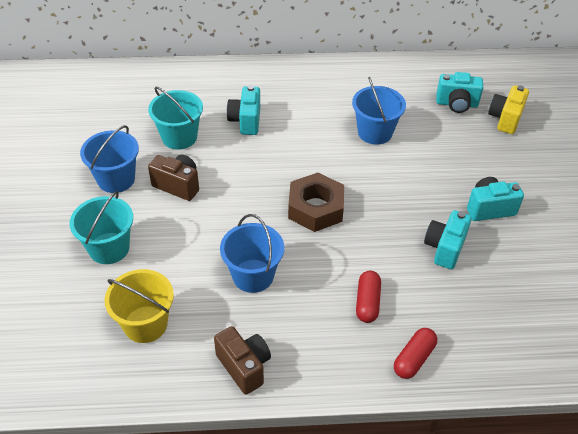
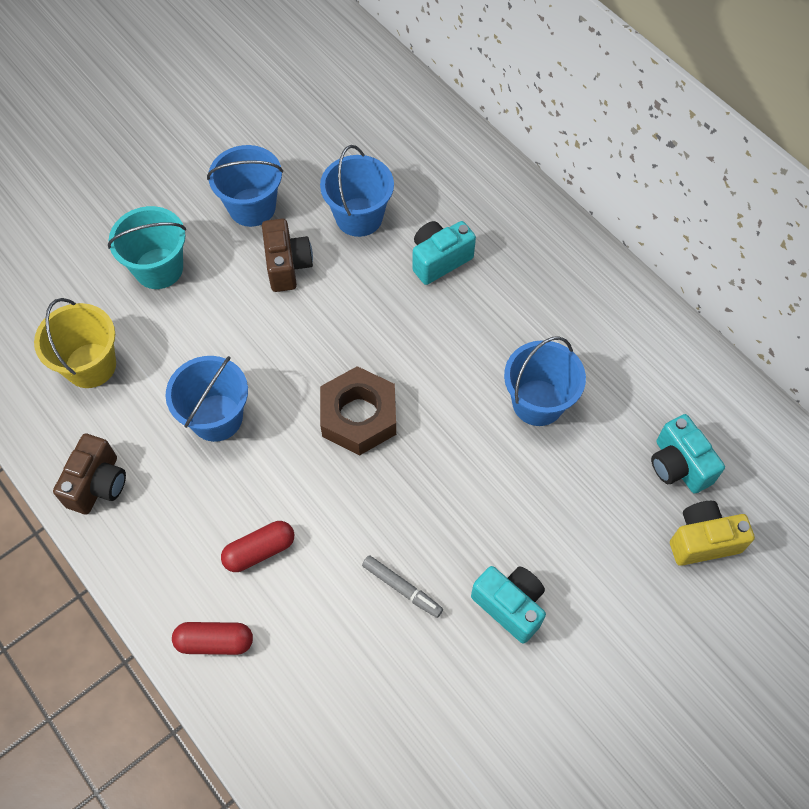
camera: 55 degrees right, 15 degrees up
turquoise bucket [148,87,203,150] -> blue bucket [320,145,394,237]
turquoise camera [424,210,472,269] -> grey marker [362,555,443,618]

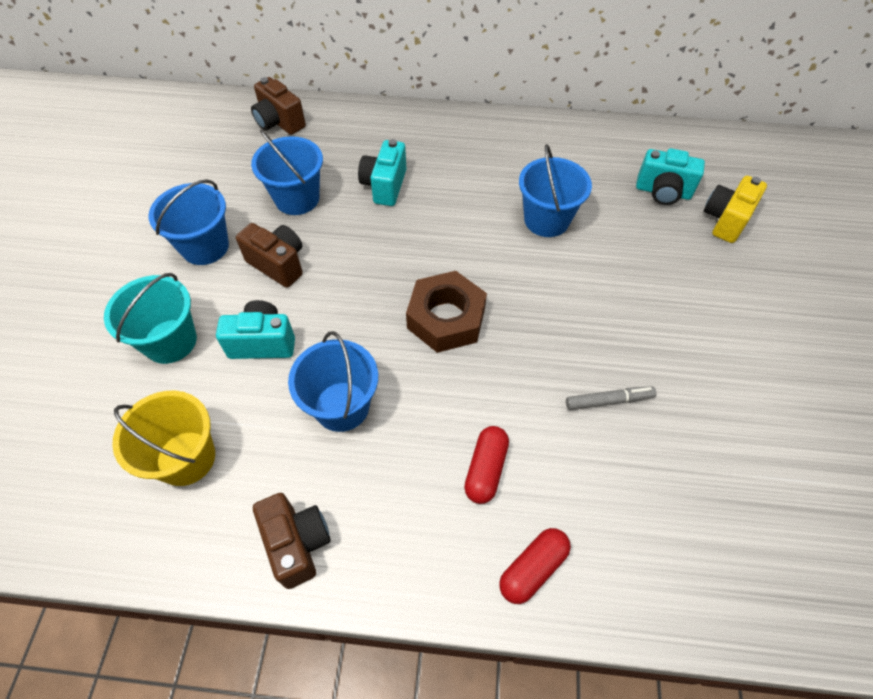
camera: 45 degrees left, 5 degrees down
turquoise camera [471,566,546,643] -> turquoise camera moved to [216,300,295,359]
none -> brown camera [251,77,306,135]

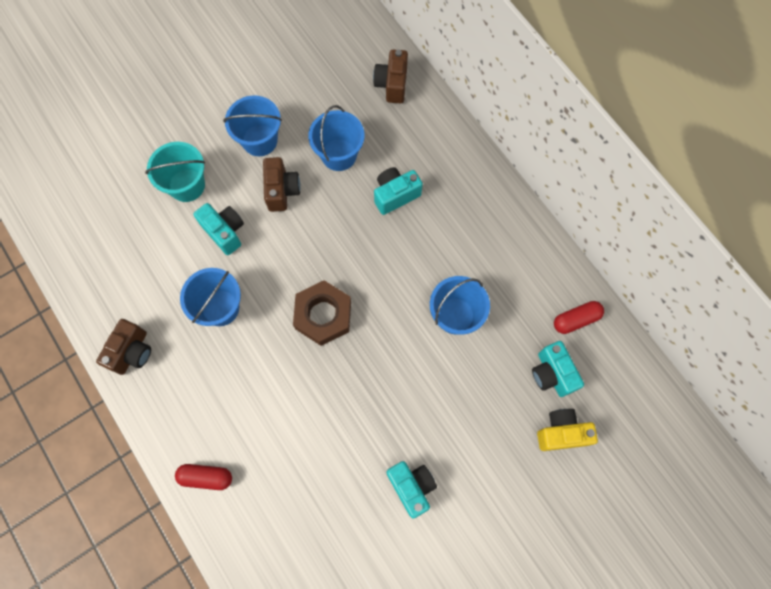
camera: 50 degrees right, 15 degrees up
yellow bucket [112,391,215,486] -> none
red capsule [464,426,509,504] -> red capsule moved to [554,301,604,334]
grey marker [566,386,656,410] -> none
none -> turquoise camera [387,461,437,519]

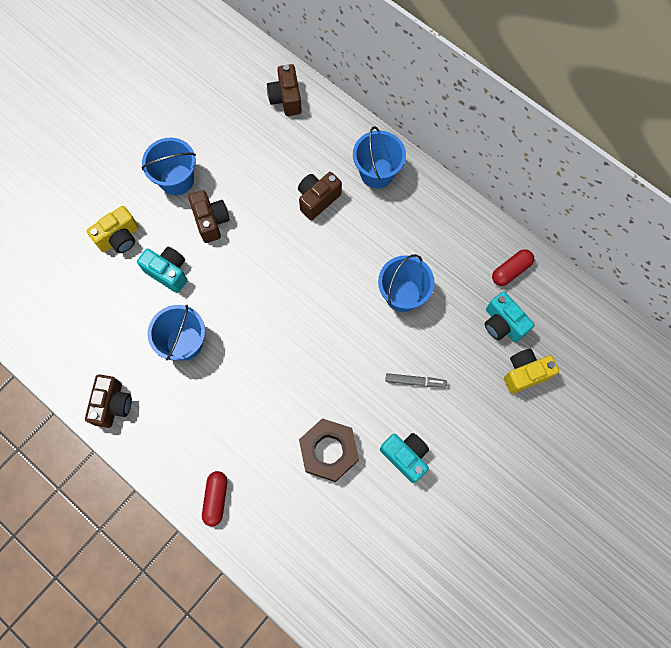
camera: 15 degrees left, 0 degrees up
turquoise bucket [145,142,205,202] -> yellow camera [87,206,139,253]
red capsule [175,464,232,490] -> red capsule turned 75 degrees counterclockwise [202,471,227,526]
brown nut [293,280,351,346] -> brown nut moved to [299,418,359,482]
blue bucket [308,105,365,171] -> blue bucket moved to [353,126,406,189]
turquoise camera [374,167,423,215] -> brown camera [298,172,342,220]
none -> grey marker [386,373,447,388]

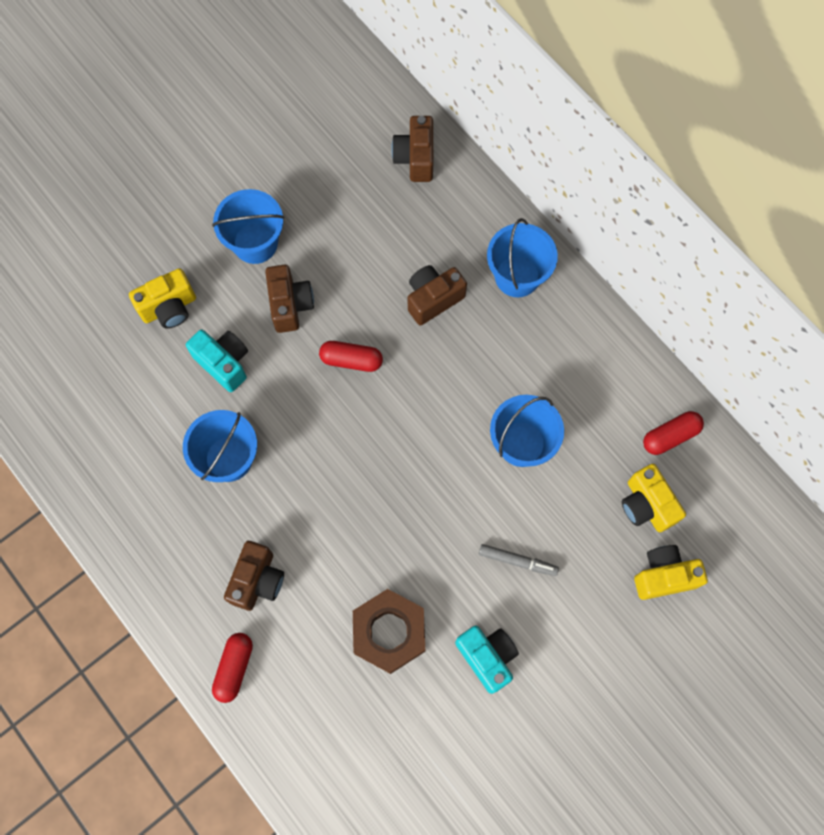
camera: 10 degrees right, 0 degrees up
brown camera [85,375,132,428] -> brown camera moved to [224,541,284,611]
turquoise camera [485,291,534,342] -> yellow camera [622,464,686,532]
none -> red capsule [319,341,383,372]

